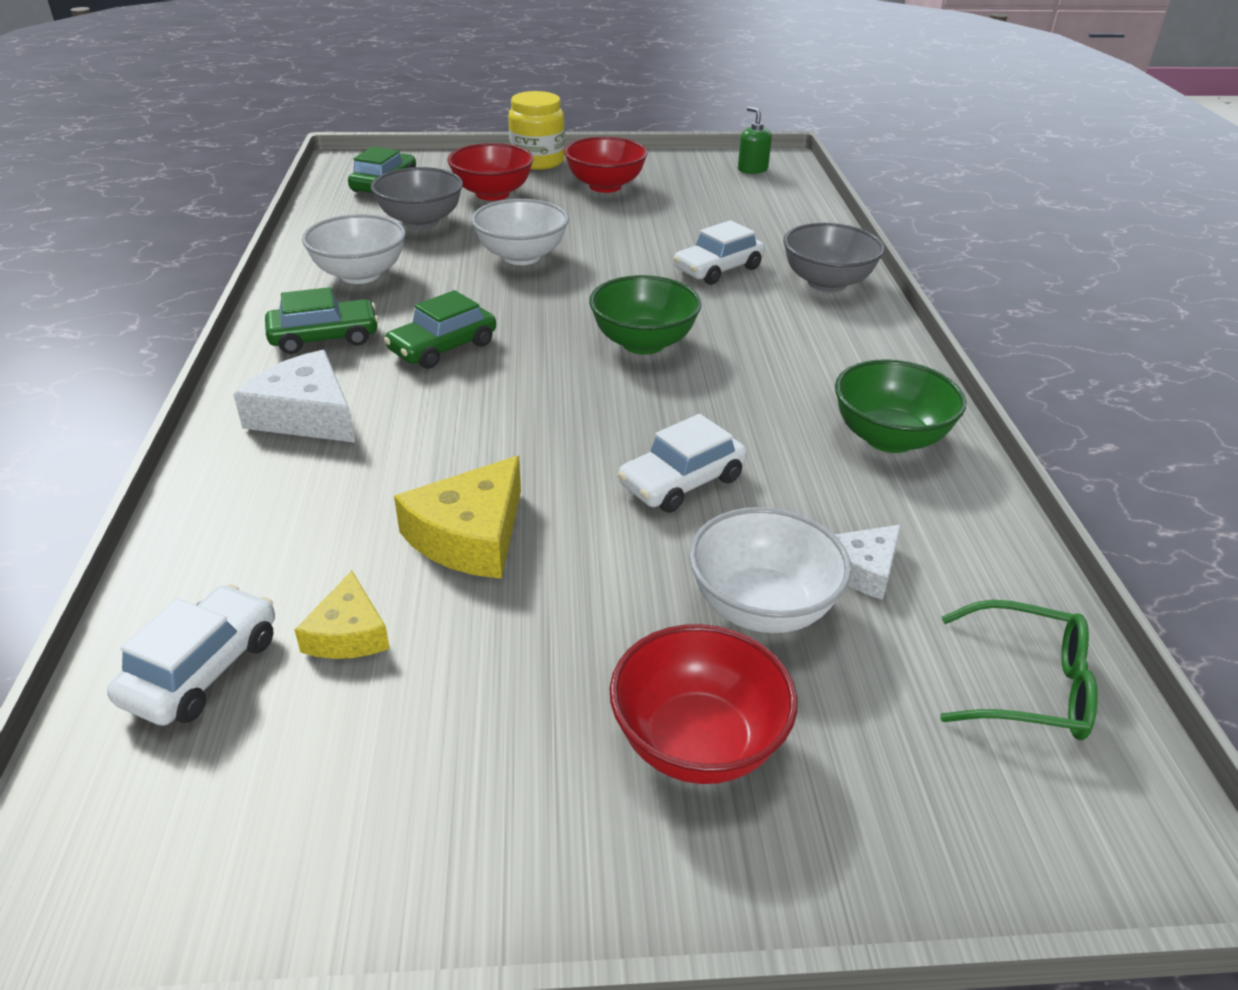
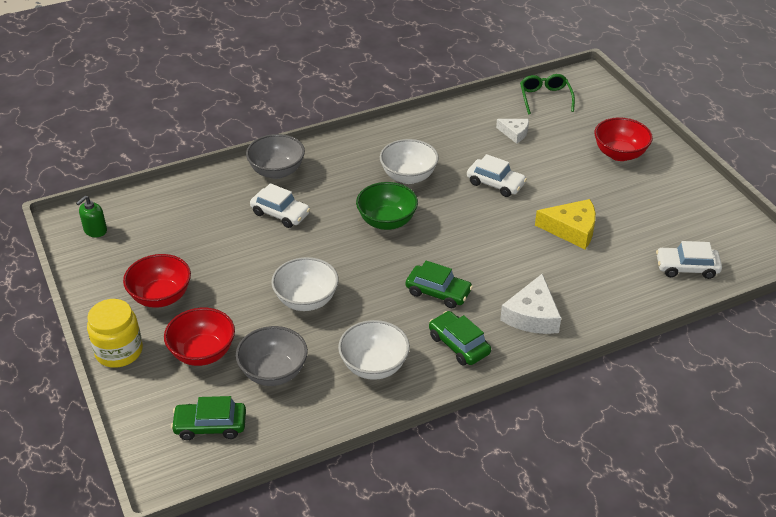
camera: 110 degrees left, 5 degrees up
yellow cheese [295,571,390,659] -> none
white bowl [689,507,852,633] -> white bowl moved to [380,139,439,184]
green bowl [835,359,966,453] -> none

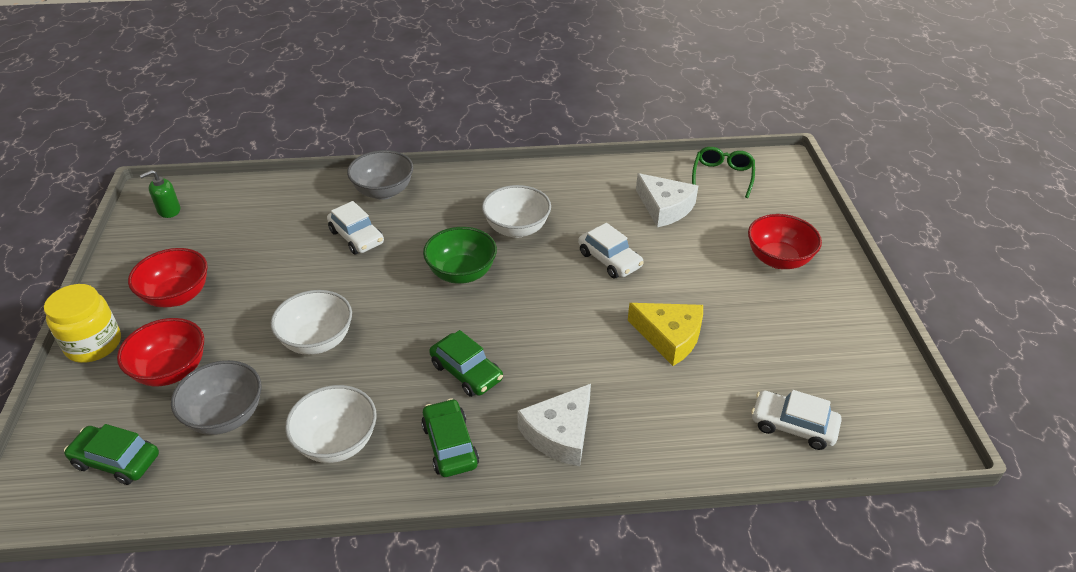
camera: 20 degrees right, 0 degrees up
white cheese [496,119,529,144] -> white cheese [636,173,698,227], size x1.65

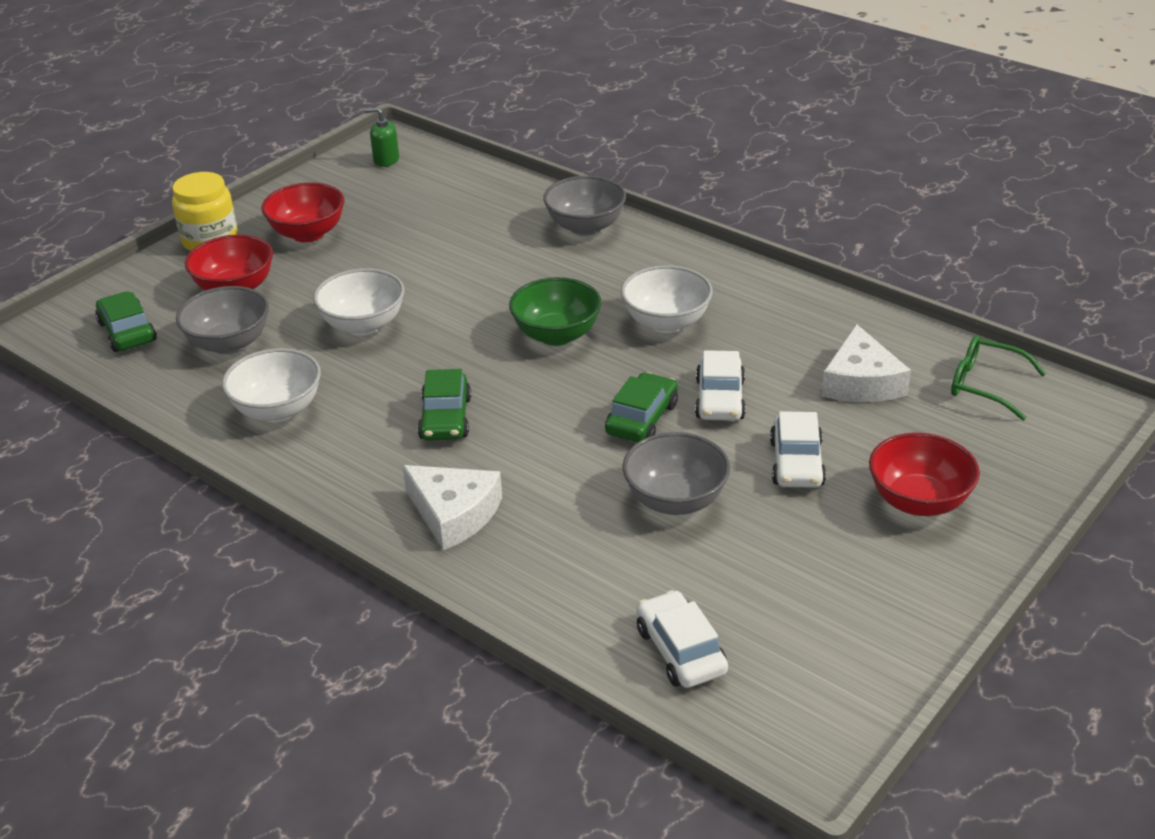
camera: 45 degrees right, 5 degrees down
white car [327,201,384,254] -> white car moved to [770,411,826,488]
green car [421,398,479,477] -> green car moved to [605,372,678,442]
white cheese [517,384,591,466] -> white cheese turned 135 degrees counterclockwise [402,465,502,550]
yellow cheese [628,303,703,366] -> grey bowl [623,432,730,515]
green glasses [692,147,755,198] -> green glasses turned 120 degrees counterclockwise [951,336,1046,420]

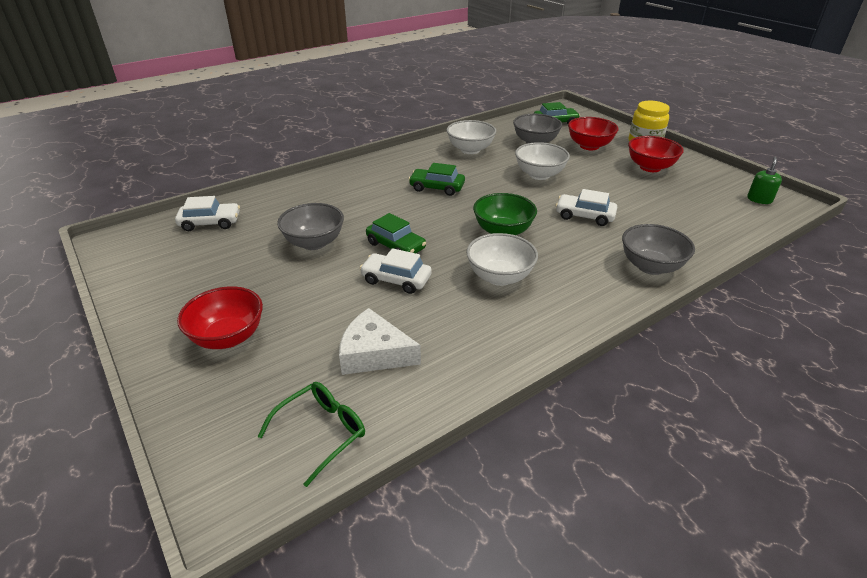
camera: 105 degrees right, 0 degrees up
white cheese [402,465,502,550] -> none
white car [770,411,826,488] -> white car moved to [556,189,617,226]

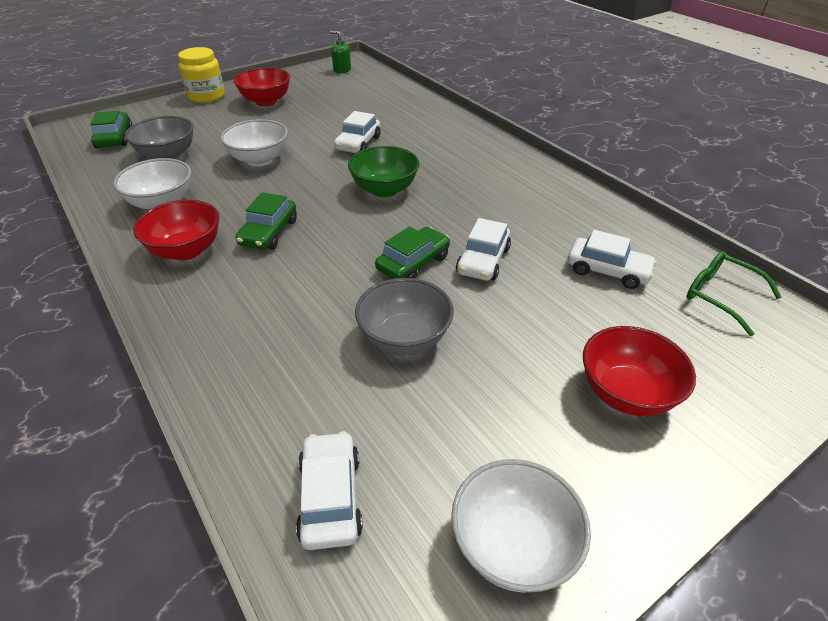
camera: 90 degrees left, 5 degrees up
white cheese [339,308,421,375] -> white car [568,230,657,289]
white bowl [466,233,538,286] -> white bowl moved to [451,459,591,593]
red bowl [568,117,619,150] -> red bowl moved to [133,200,220,260]
grey bowl [622,224,695,275] -> none

